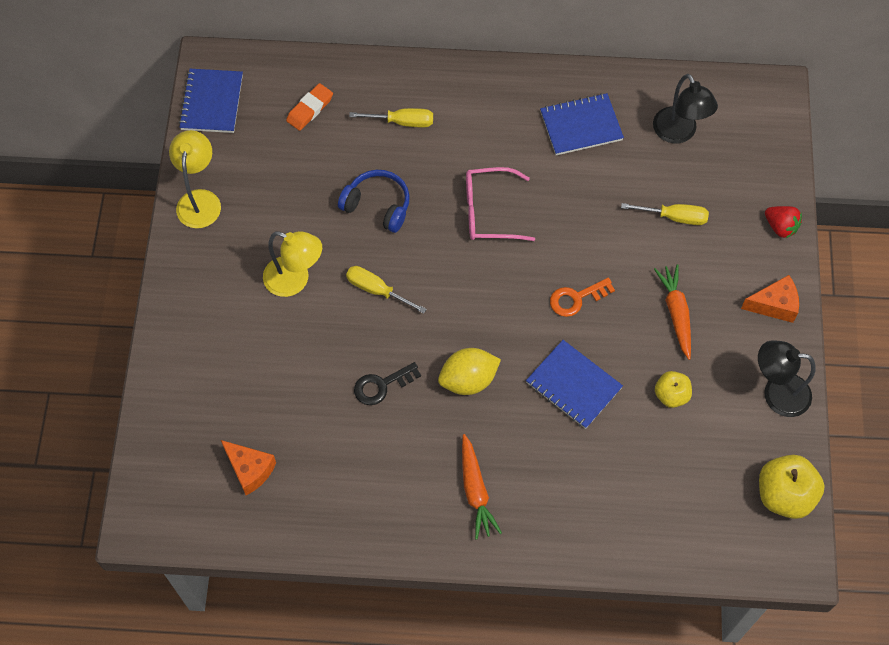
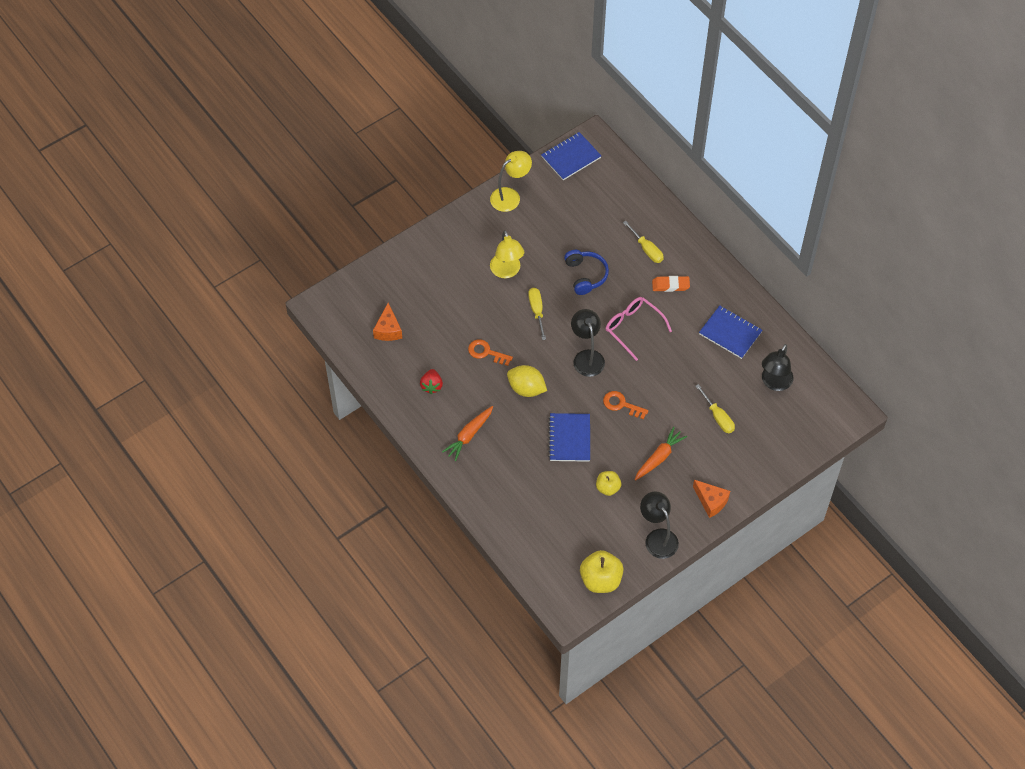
camera: 50 degrees right, 5 degrees down
orange eraser [286,83,333,131] -> orange eraser moved to [652,276,690,292]
black key [354,362,421,405] -> orange key [468,339,513,366]
red strawberry [765,206,802,238] -> red strawberry moved to [420,369,443,394]
none -> black lamp [571,309,605,377]

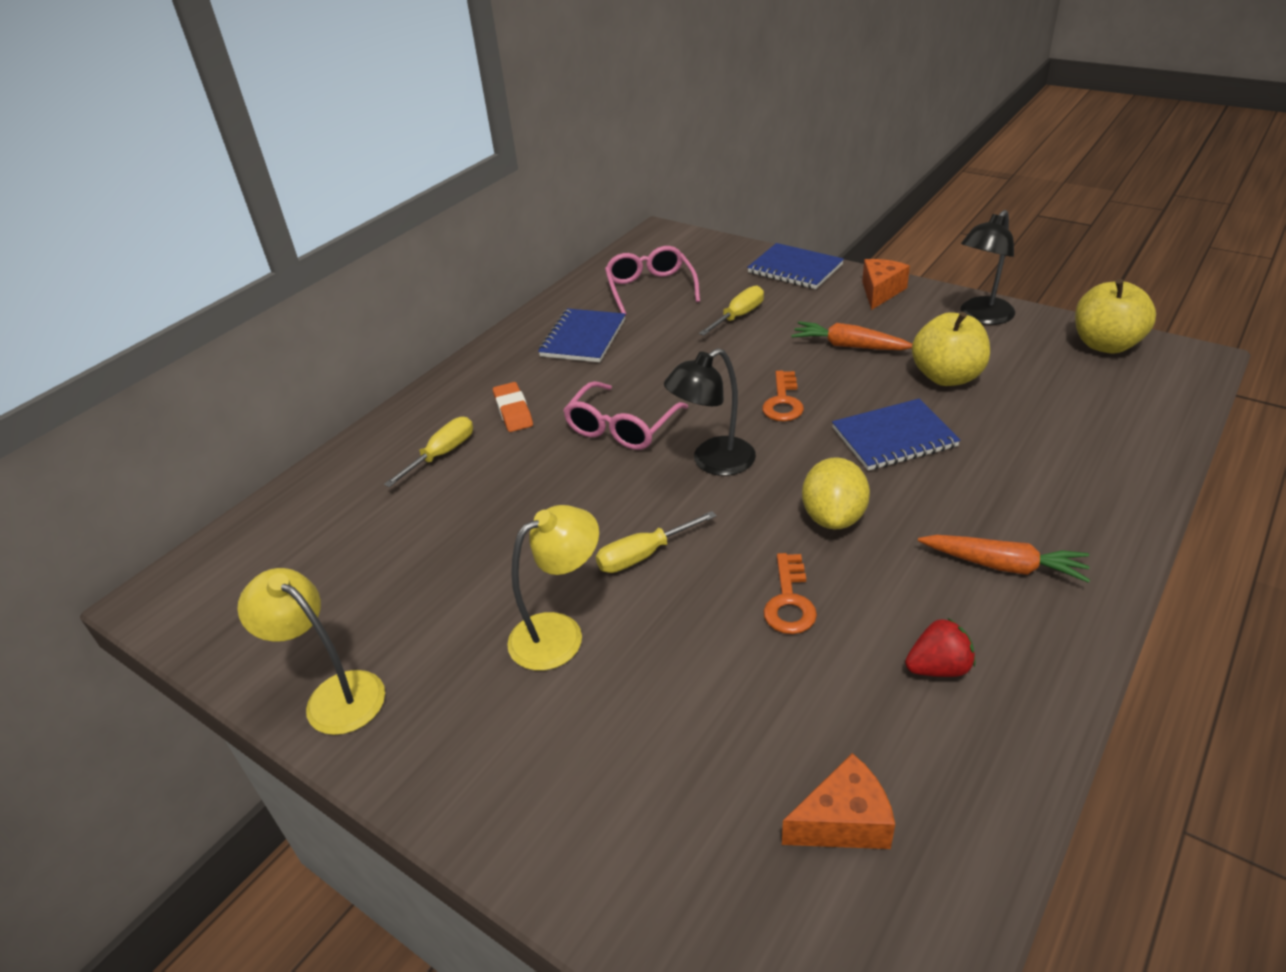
camera: 105 degrees left, 20 degrees down
blue notebook [541,132,601,180] -> blue notebook moved to [747,243,844,289]
blue headphones [564,250,609,295] -> none
yellow apple [596,471,621,496] -> yellow apple [912,312,990,386], size x1.67
black lamp [762,344,793,391] -> pink glasses [605,246,700,316]

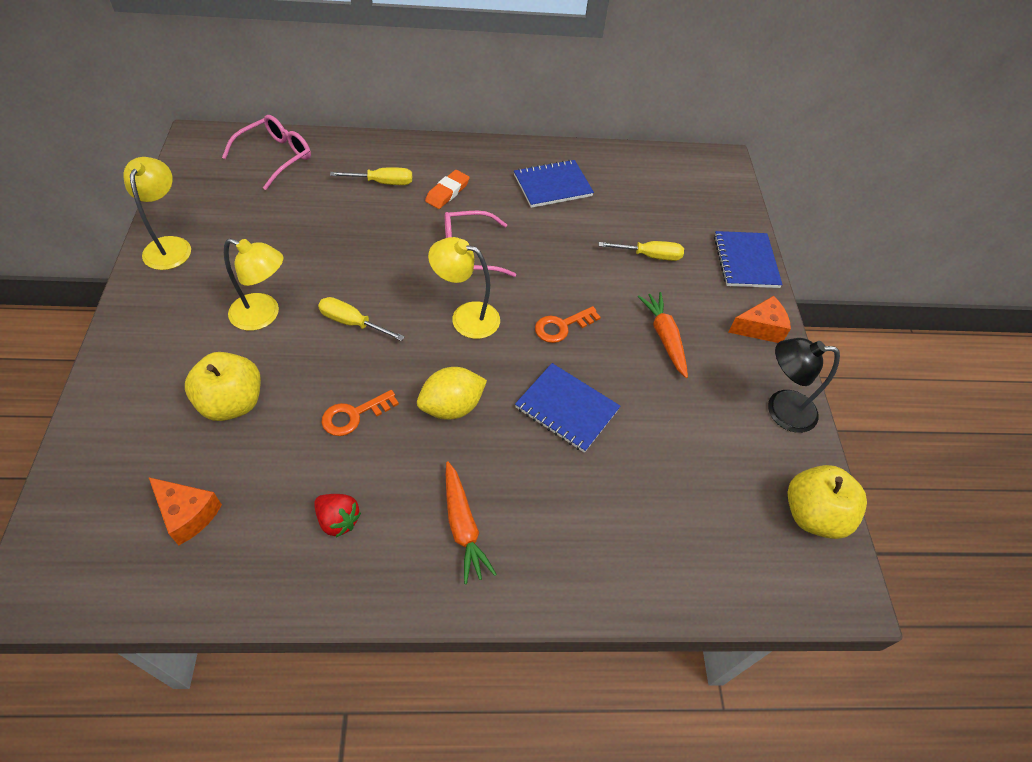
camera: 45 degrees right, 15 degrees up
pink glasses [605,246,700,316] -> pink glasses moved to [222,115,311,190]
black lamp [664,348,756,476] -> yellow lamp [428,237,500,339]
yellow apple [912,312,990,386] -> yellow apple moved to [185,352,261,421]

